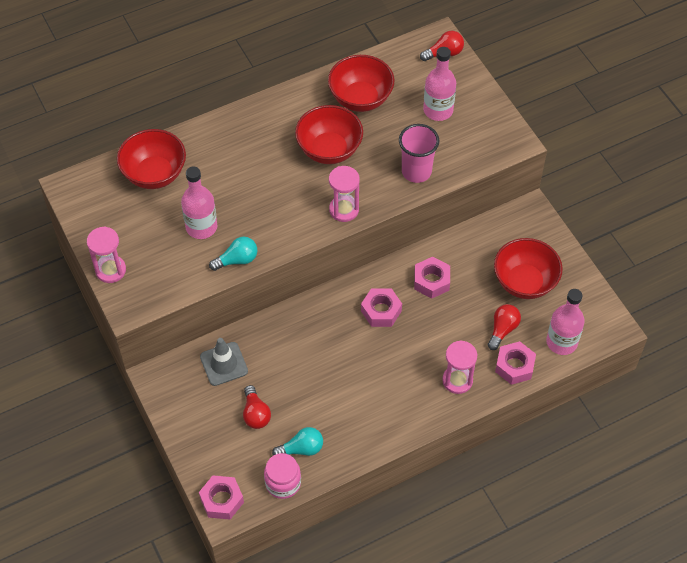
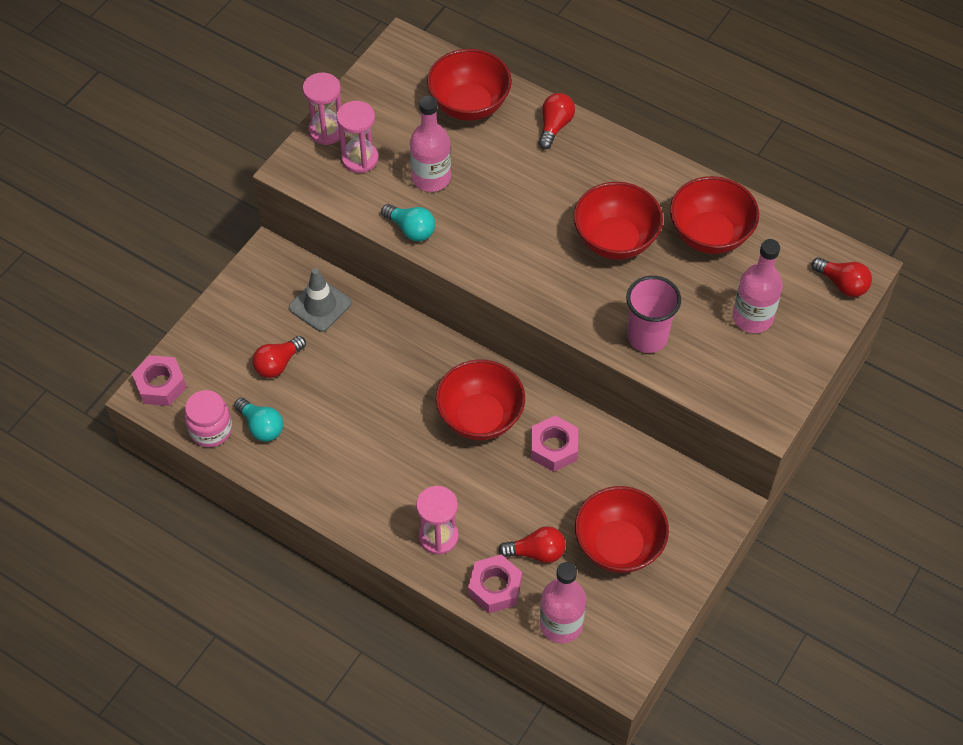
camera: 60 degrees right, 0 degrees up
pink hourglass [329,166,360,222] -> pink hourglass moved to [337,101,378,173]
pink nut [361,288,402,327] -> red bowl [436,360,525,440]
none -> red light bulb [539,93,575,149]

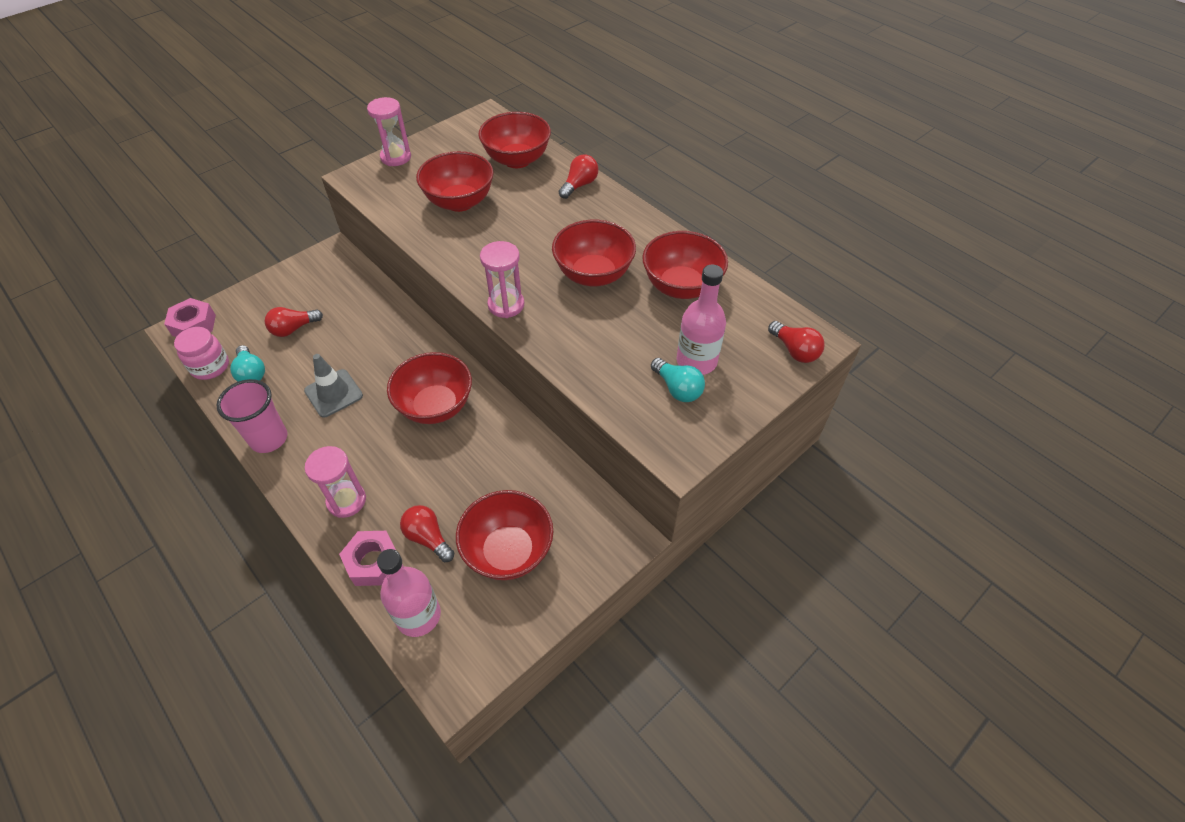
camera: 15 degrees right, 5 degrees down
grey traffic cone [289,268,352,332] -> grey traffic cone moved to [304,354,363,418]
pink hourglass [337,101,378,173] -> pink hourglass moved to [480,241,524,318]
turquoise light bulb [381,204,435,241] -> turquoise light bulb moved to [651,358,705,402]
pink bottle [410,96,451,192] -> red bowl [416,151,494,212]
red light bulb [498,526,566,563] -> red light bulb turned 150 degrees counterclockwise [400,505,454,562]
pink nut [531,416,578,472] -> none
pink cup [626,276,681,353] -> pink cup moved to [216,379,287,453]

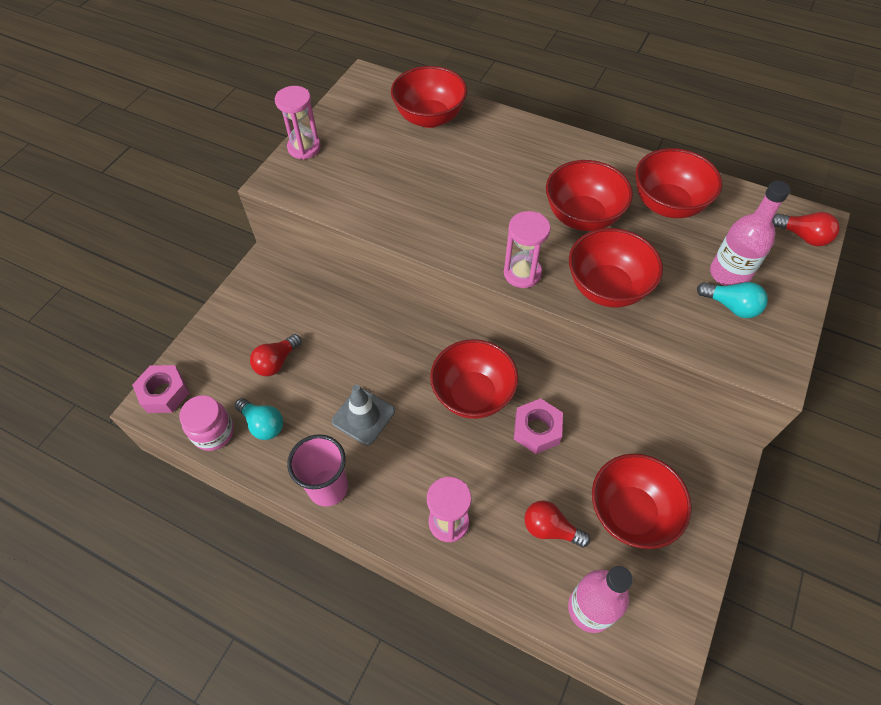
camera: 20 degrees left, 5 degrees up
pink nut [339,531,396,586] -> pink nut moved to [514,398,563,454]
red bowl [416,151,494,212] -> red bowl moved to [569,228,663,308]
red light bulb [559,154,598,199] -> none

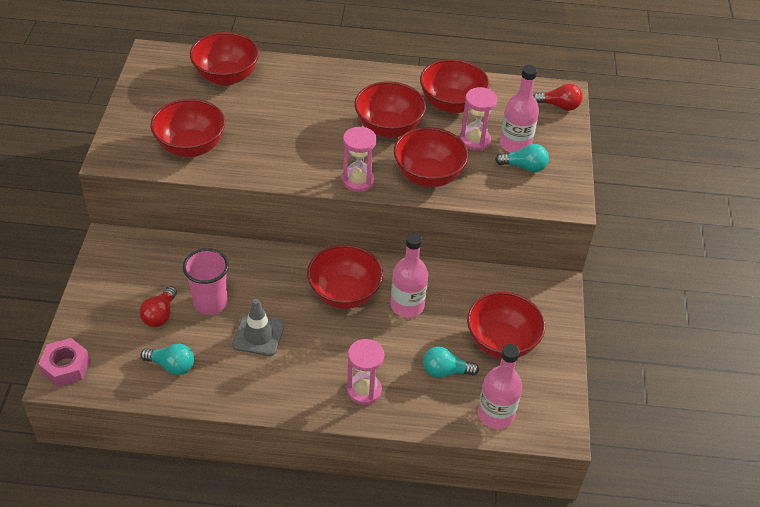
camera: 25 degrees left, 10 degrees down
pink jar [179,395,234,451] -> none
pink hourglass [275,86,321,160] -> pink hourglass moved to [460,87,498,151]
pink cup [287,434,348,507] -> pink cup moved to [183,248,229,315]
pink nut [514,398,563,454] -> pink bottle [390,233,428,318]
red light bulb [524,500,590,548] -> turquoise light bulb [423,347,479,378]
none -> red bowl [151,99,225,157]

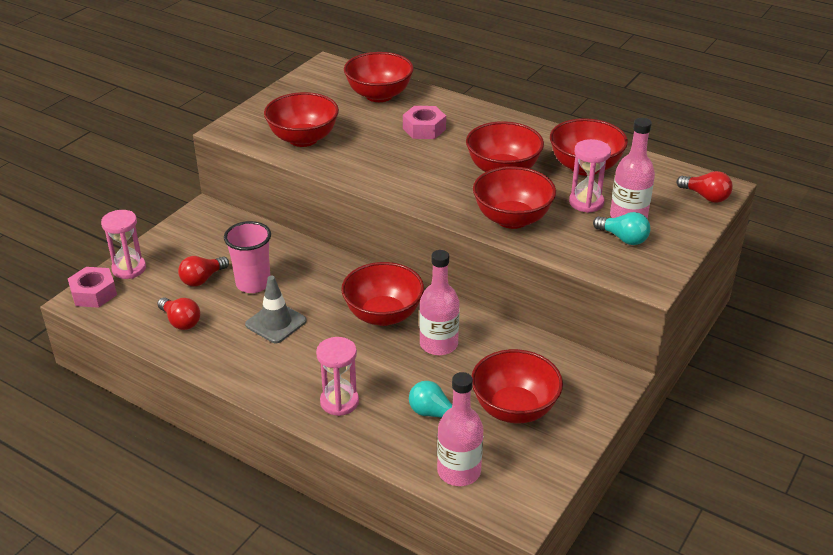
camera: 30 degrees right, 10 degrees down
turquoise light bulb [141,344,194,375] -> red light bulb [157,297,200,330]
pink hourglass [342,126,377,192] -> pink hourglass moved to [101,210,146,279]
none -> pink nut [403,106,446,139]

